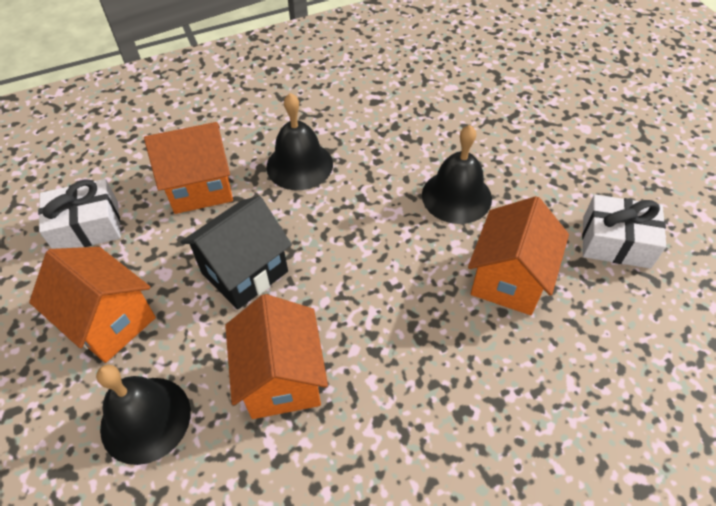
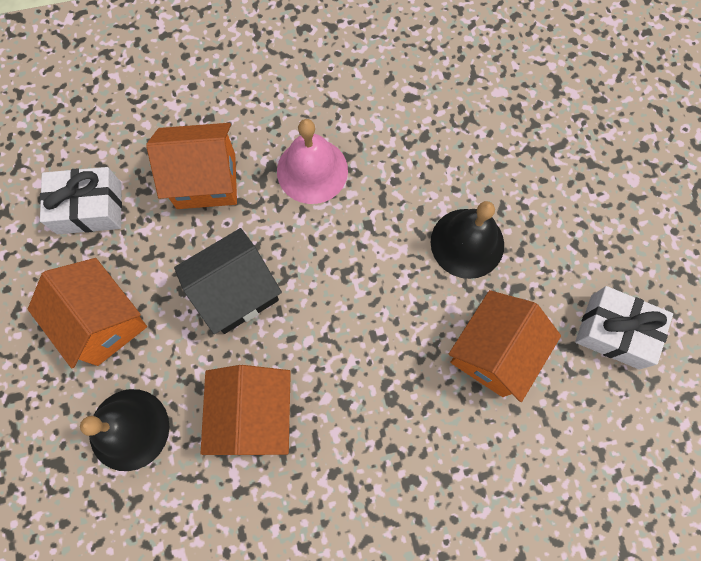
camera: 10 degrees right, 20 degrees up
black bell [266,93,333,190] -> pink bell [277,119,348,204]

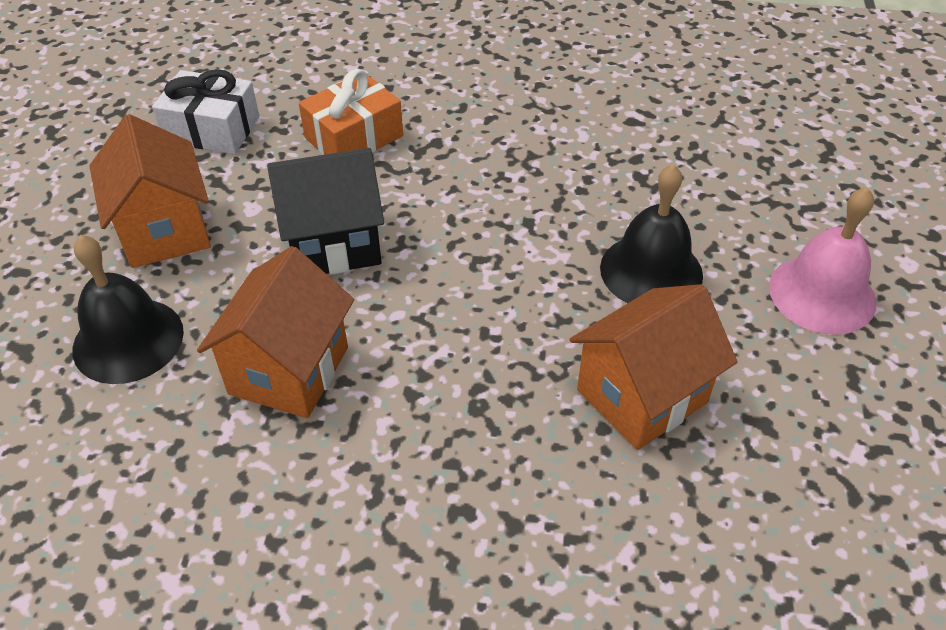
camera: 20 degrees right, 25 degrees down
orange house [146,123,237,209] -> orange gift [299,69,403,155]
pink bell [277,119,348,204] -> pink bell moved to [769,187,877,335]
white gift [575,286,673,370] -> none

